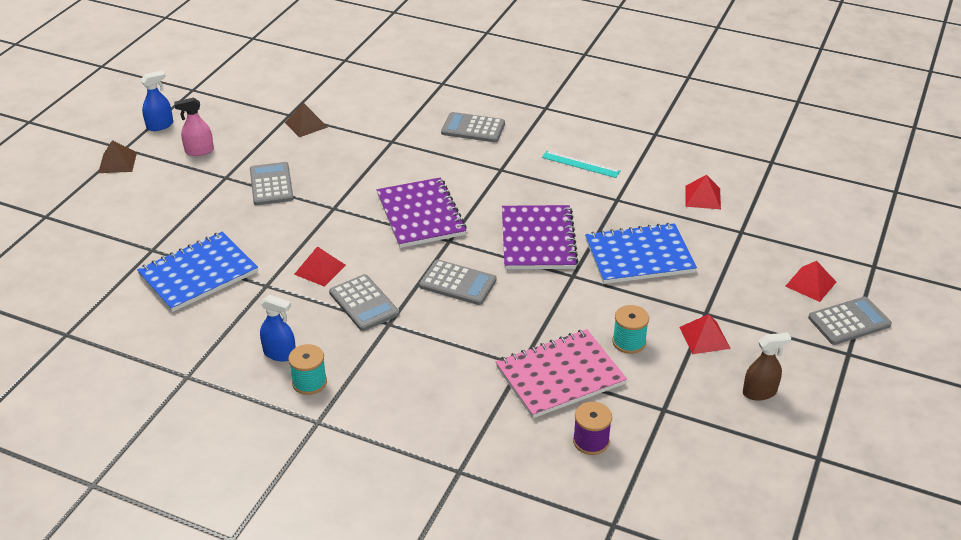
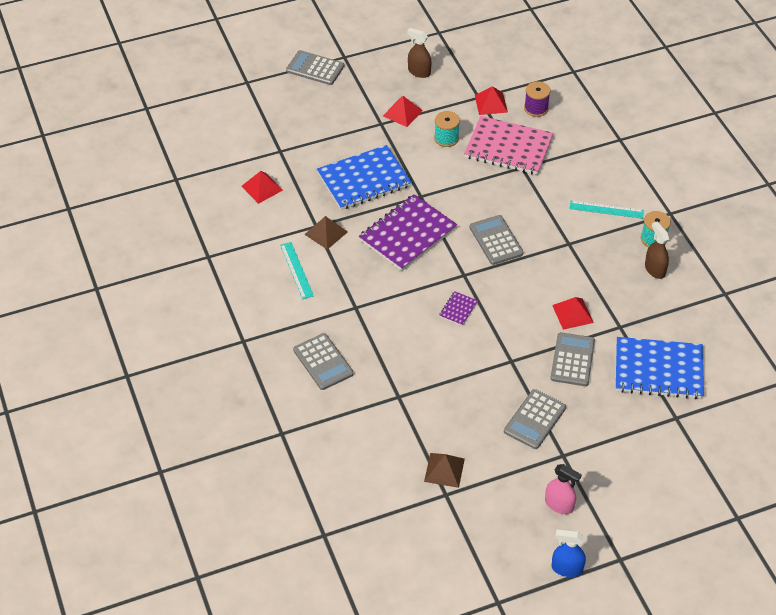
camera: 135 degrees left, 10 degrees up
brown pyramid [98,140,137,173] -> brown pyramid moved to [304,216,348,250]
blue spray bottle [260,295,296,361] -> brown spray bottle [645,222,670,279]
grey calculator [329,274,399,331] -> grey calculator moved to [550,332,595,386]
purple notebook [377,177,467,248] -> purple notebook [439,291,478,326], size x0.42
blue notebook [585,223,697,284] -> blue notebook turned 60 degrees counterclockwise [317,145,412,210]
red pyramid [785,261,836,302] -> red pyramid moved to [475,86,508,115]
none -> turquoise ruler [570,200,644,219]

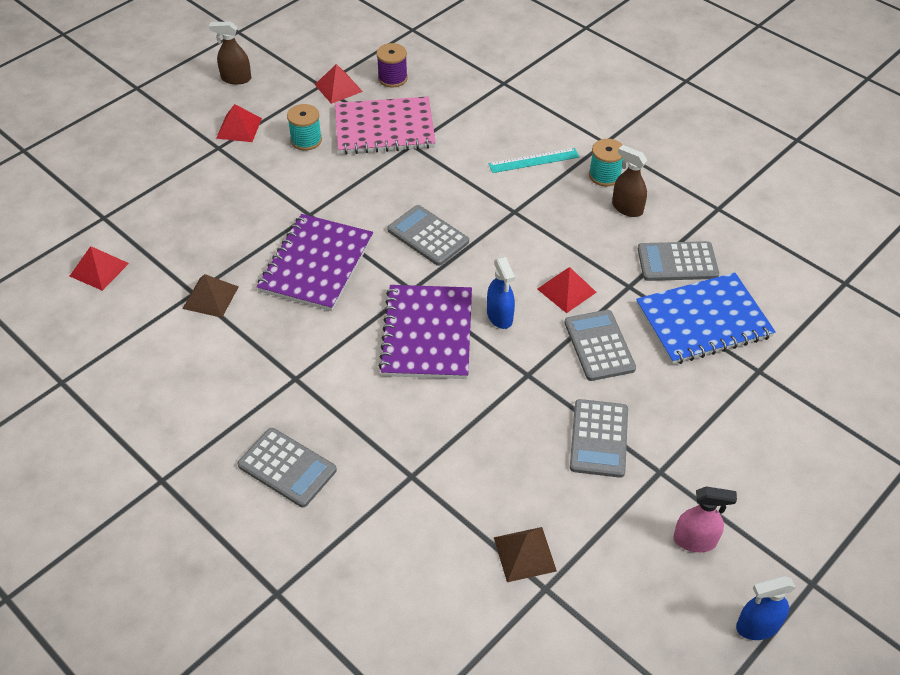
camera: 25 degrees left, 0 degrees up
turquoise ruler [280,242,314,299] -> none
grey calculator [286,50,344,85] -> grey calculator moved to [638,241,719,281]
blue notebook [317,145,412,210] -> none
purple notebook [439,291,478,326] -> purple notebook [379,285,472,379], size x2.37
none -> blue spray bottle [487,257,515,329]

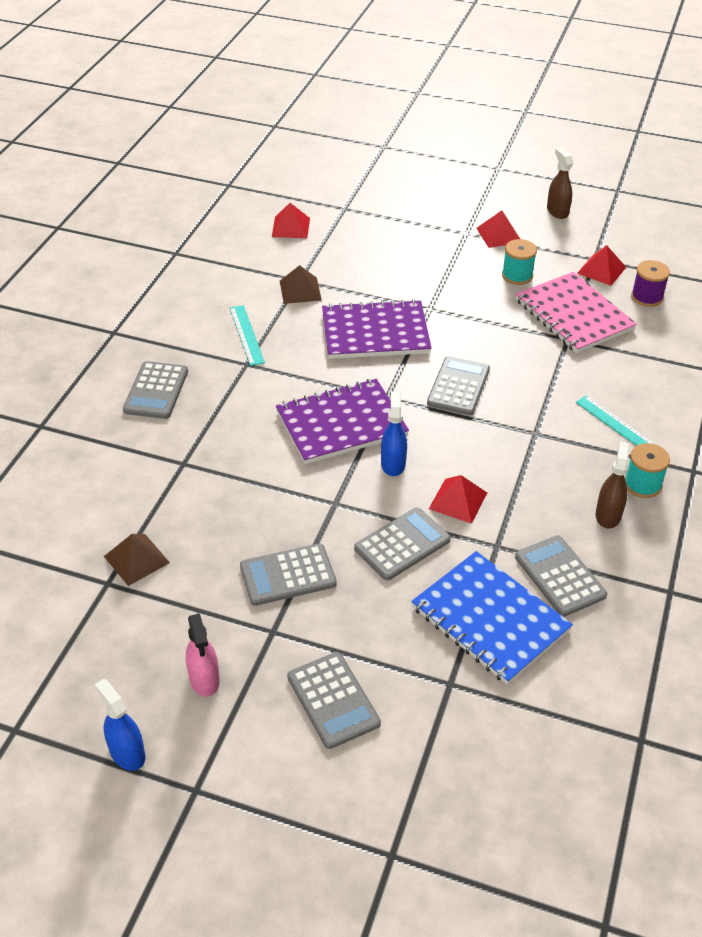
camera: 65 degrees right, 5 degrees down
blue spray bottle [487,257,515,329] -> blue spray bottle turned 135 degrees clockwise [381,392,407,476]
none -> turquoise ruler [230,305,265,366]
none -> grey calculator [287,652,381,749]

